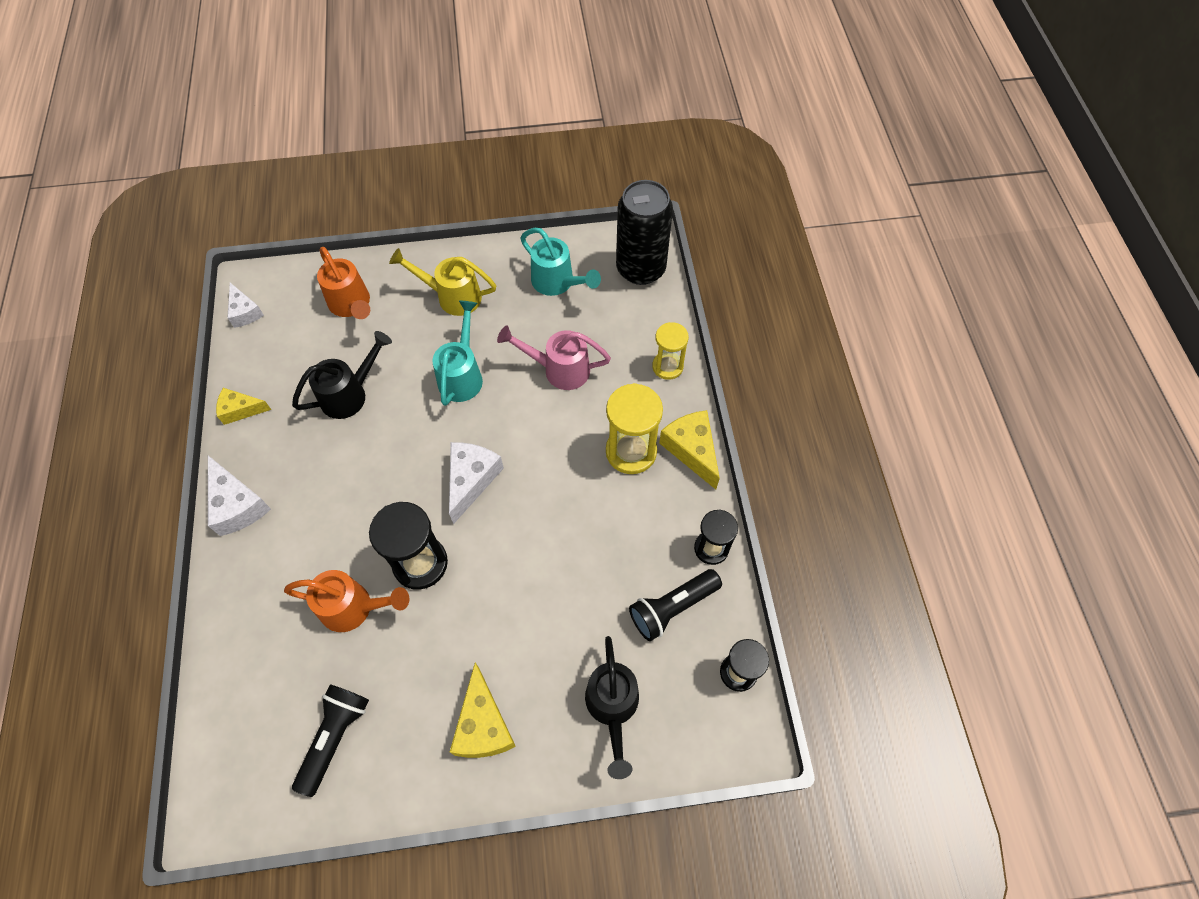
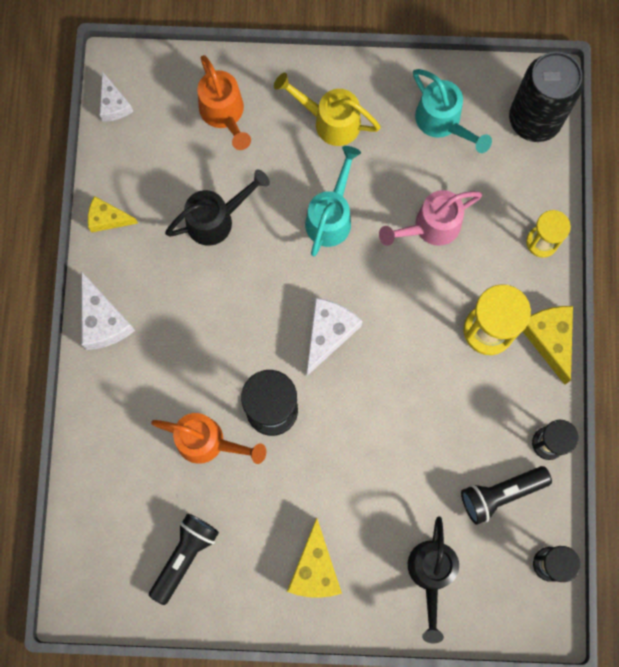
camera: 10 degrees right, 15 degrees up
pink watering can [497,326,611,390] -> pink watering can turned 45 degrees counterclockwise [379,190,482,246]

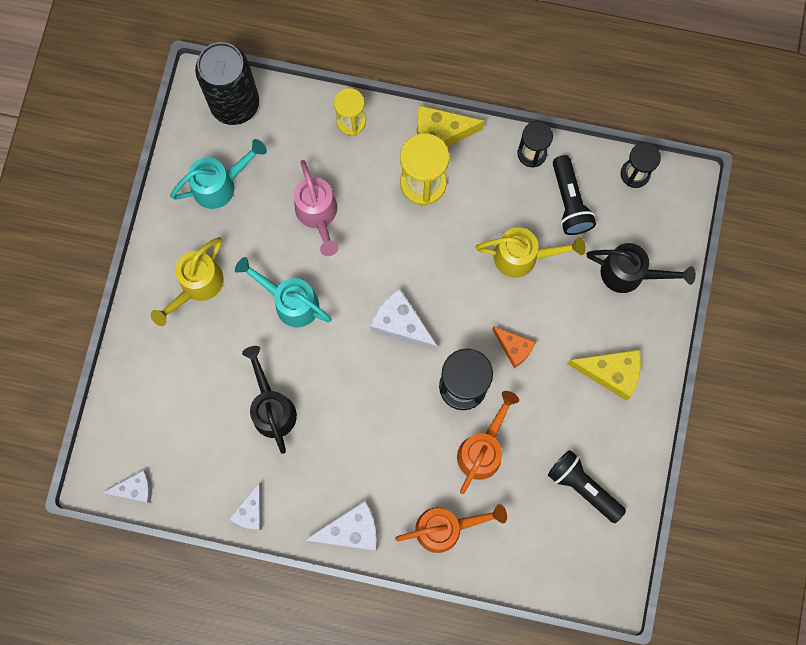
camera: 80 degrees left, 0 degrees up
yellow cheese [88,196,138,233] -> white cheese [229,483,261,530]
orange watering can [197,55,251,150] -> orange watering can moved to [395,504,507,553]
none -> yellow watering can [476,227,586,278]
none -> orange cheese [492,326,536,368]

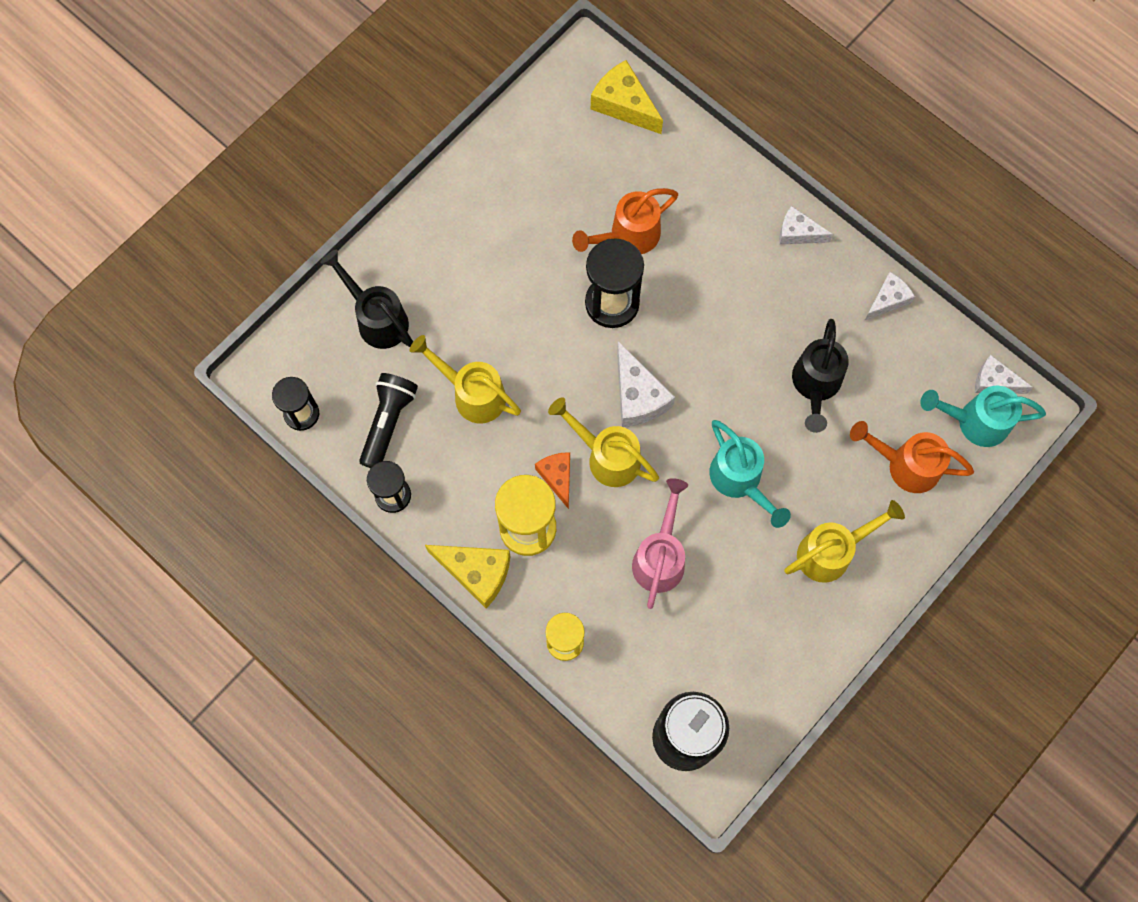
camera: 150 degrees left, 5 degrees down
turquoise watering can [170,139,267,209] -> turquoise watering can moved to [920,386,1046,447]
white cheese [304,501,377,551] -> white cheese [779,206,833,245], size x0.65
orange watering can [395,504,507,553] -> orange watering can moved to [850,421,974,493]
orange cheese [492,326,536,368] -> orange cheese moved to [535,452,570,509]
black flashlight [548,450,626,523] -> none
yellow cheese [567,350,641,401] -> yellow cheese moved to [591,60,663,134]
none -> yellow watering can [548,397,659,487]

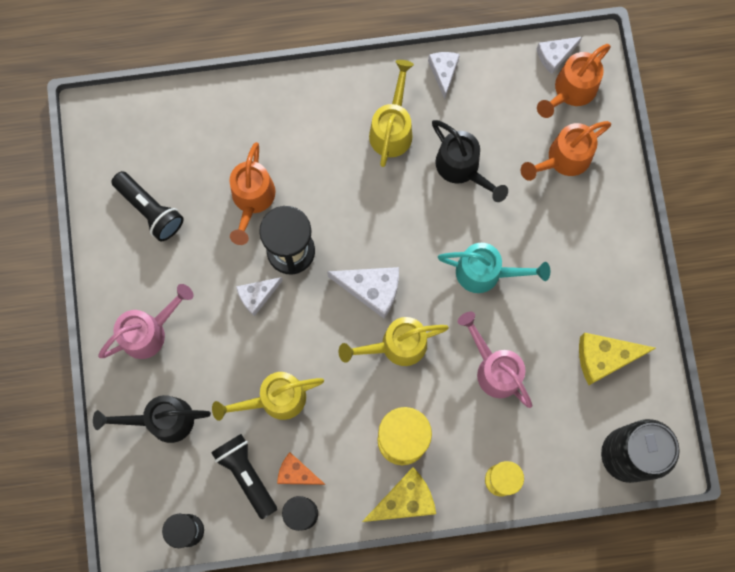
camera: 50 degrees left, 5 degrees up
orange cheese [535,452,570,509] -> orange cheese moved to [277,452,326,485]
yellow cheese [591,60,663,134] -> yellow cheese moved to [579,333,656,385]
white cheese [779,206,833,245] -> white cheese moved to [236,277,283,316]
yellow watering can [784,500,905,583] -> yellow watering can moved to [369,60,414,167]
turquoise watering can [920,386,1046,447] -> orange watering can [537,44,611,118]
none -> pink watering can [98,284,193,359]
none -> black flashlight [111,171,184,242]

